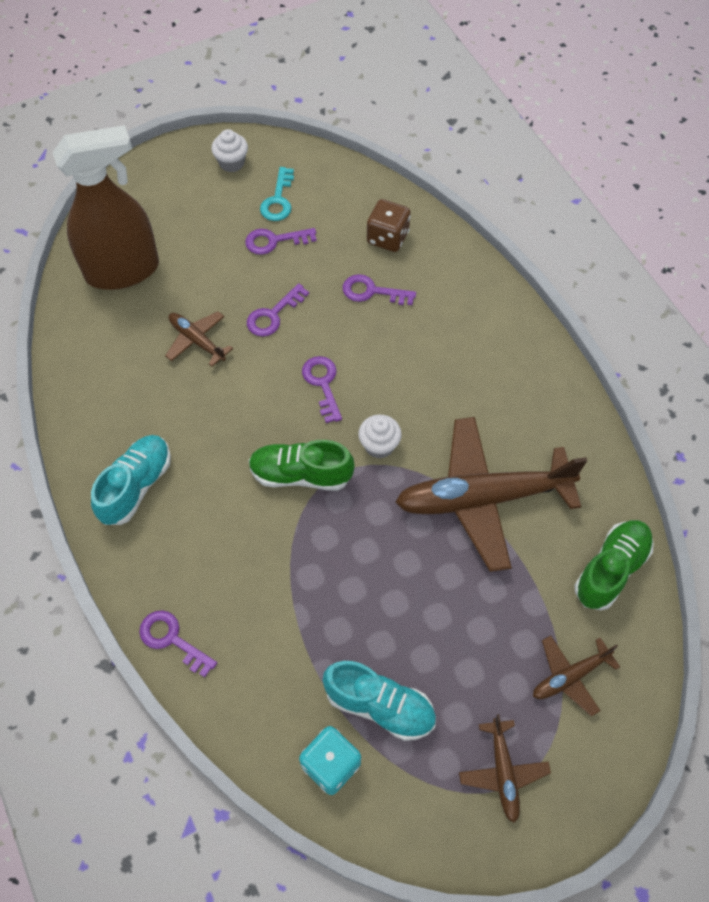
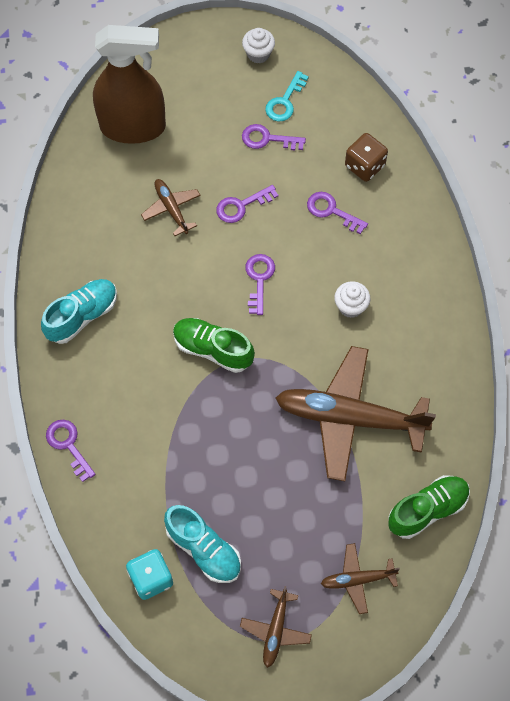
camera: 20 degrees right, 5 degrees up
white cupcake [358,415,402,459] -> white cupcake moved to [334,281,370,318]

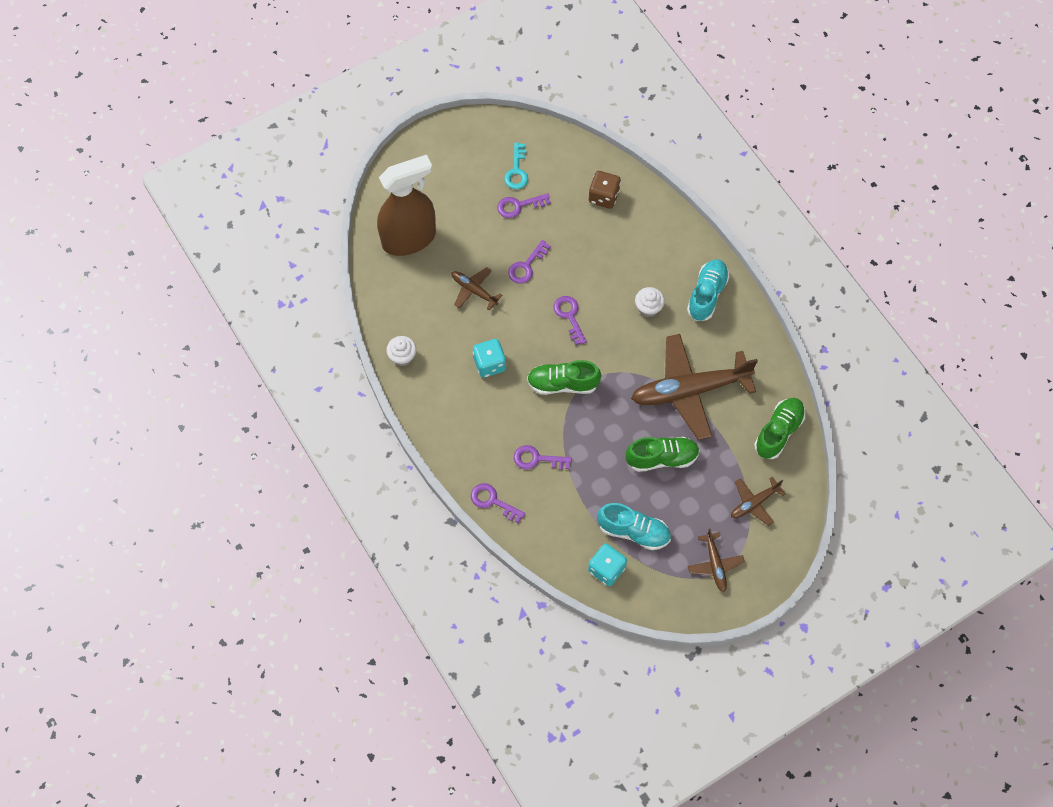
camera: 25 degrees left, 0 degrees up
turquoise shoe [41,279,117,344] -> turquoise shoe moved to [687,259,729,321]
white cupcake [242,28,275,64] -> white cupcake moved to [386,336,416,366]
purple key [307,192,368,234] -> purple key moved to [514,445,572,470]
none -> turquoise dice [473,339,506,378]
none -> green shoe [626,437,700,472]

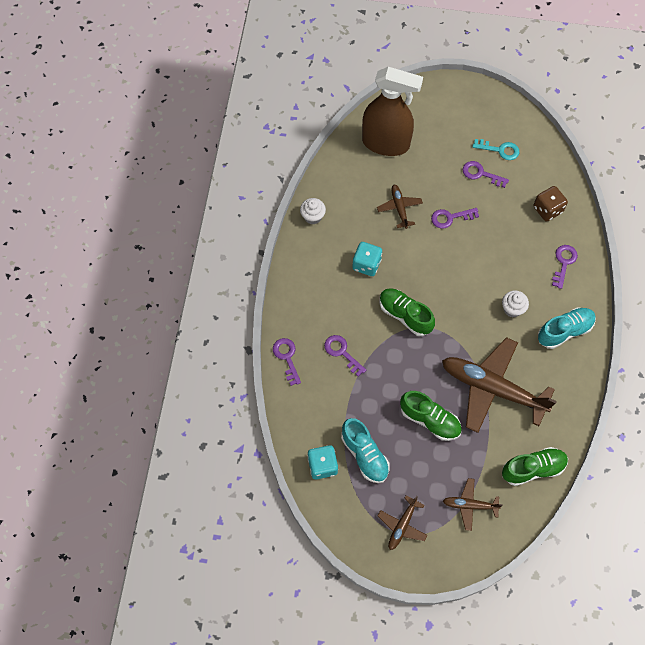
camera: 40 degrees right, 0 degrees up
turquoise key [504,143,528,189] -> turquoise key turned 120 degrees counterclockwise [472,139,519,160]
purple key [554,296,587,345] -> purple key moved to [552,245,578,289]

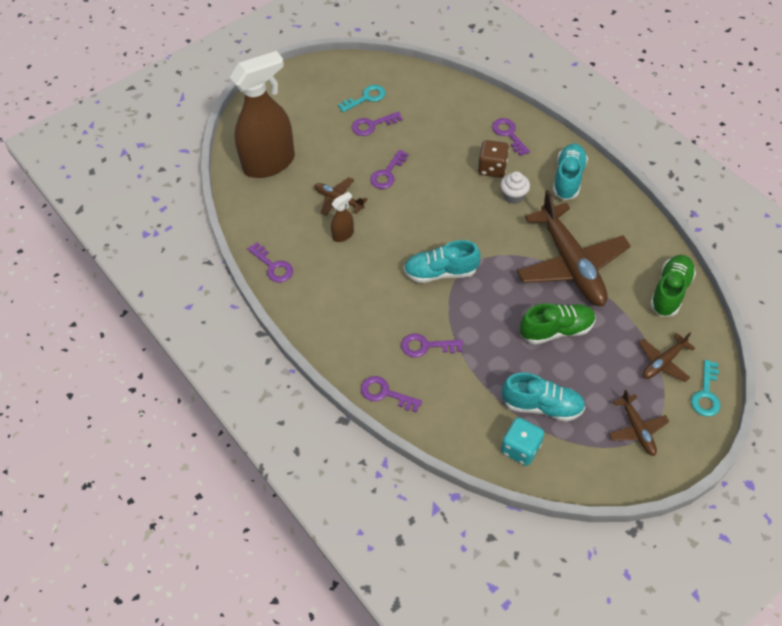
camera: 45 degrees left, 10 degrees down
white cupcake [300,198,326,224] -> purple key [247,242,293,282]
turquoise dice [352,242,382,276] -> none
green shoe [380,288,435,336] -> turquoise shoe [404,240,481,283]
brown plane [442,337,557,433] -> brown plane turned 90 degrees counterclockwise [517,190,631,306]
brown dice [533,186,568,222] -> brown dice moved to [478,140,509,178]
none -> brown spray bottle [331,192,354,242]
none -> turquoise key [691,360,720,416]

